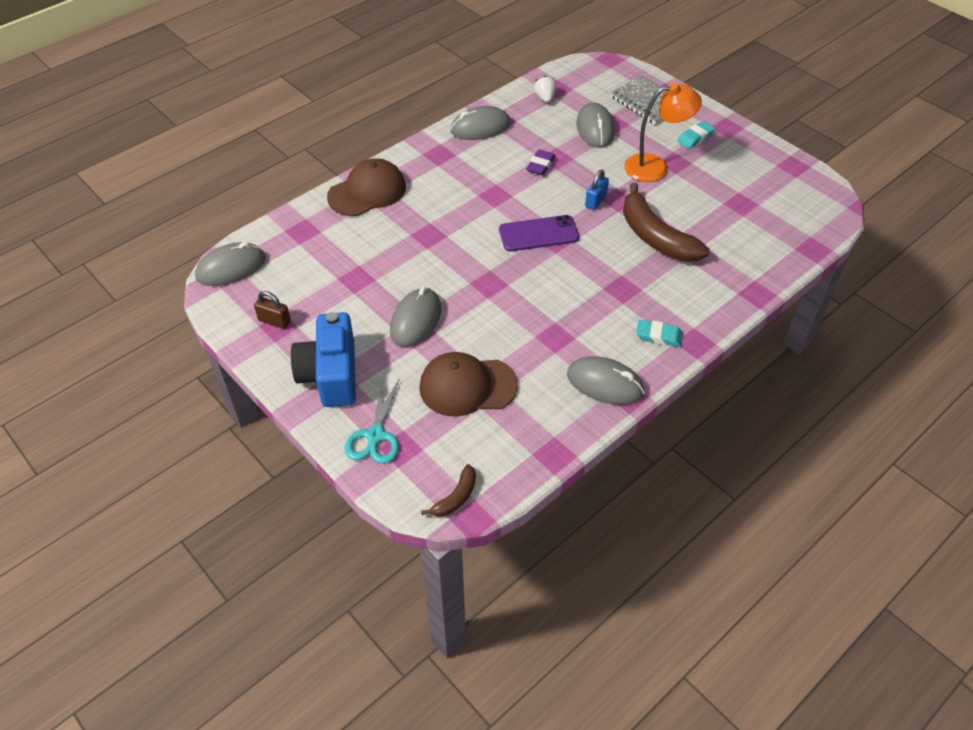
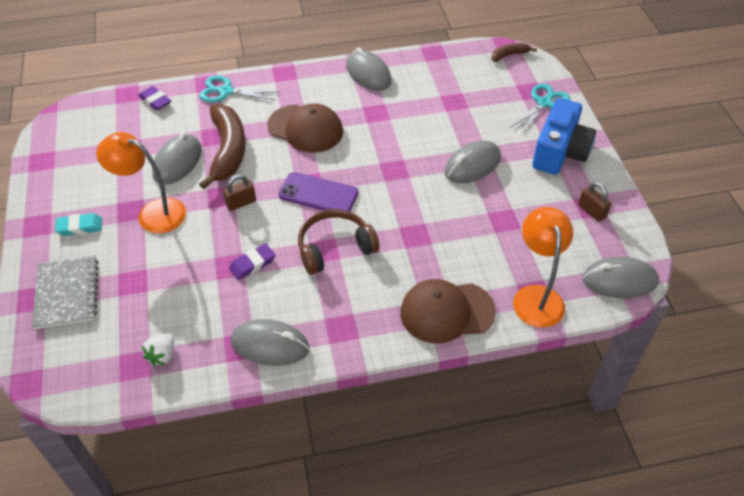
camera: 150 degrees left, 0 degrees up
brown cap [419,352,518,417] -> brown cap moved to [267,104,343,153]
grey mouse [576,102,615,148] -> grey mouse moved to [152,132,202,184]
blue padlock [585,169,609,210] -> brown padlock [223,175,256,211]
turquoise eraser [636,319,683,347] -> none
none -> purple eraser [138,86,171,110]
none -> turquoise scissors [199,76,279,102]
none -> brown headphones [298,209,380,275]
none -> orange lamp [513,207,573,328]

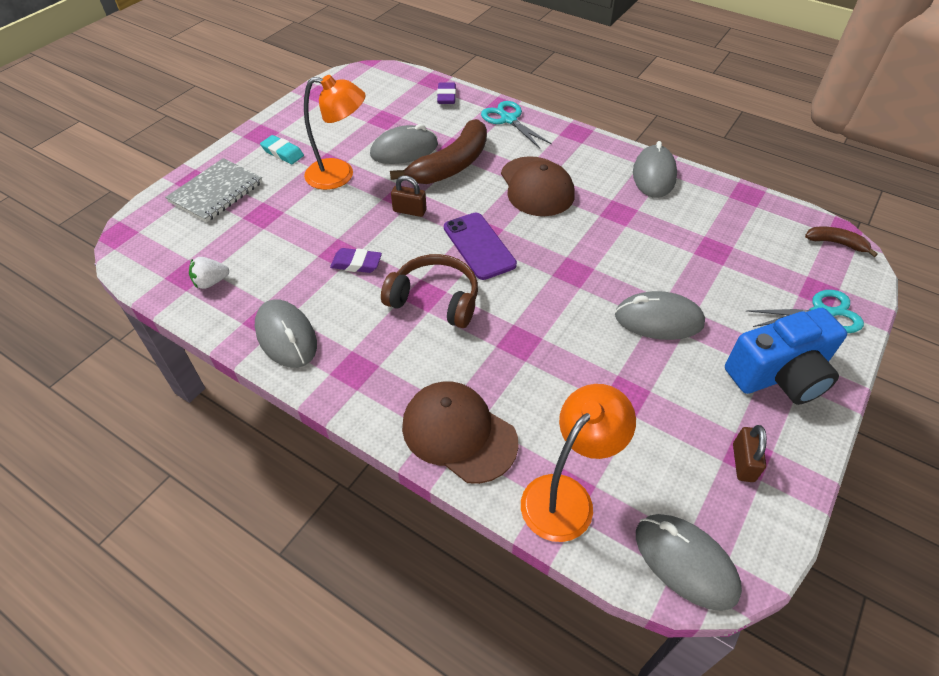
camera: 45 degrees right, 0 degrees up
orange lamp [96,132,186,233] -> orange lamp turned 120 degrees clockwise [304,75,366,190]

